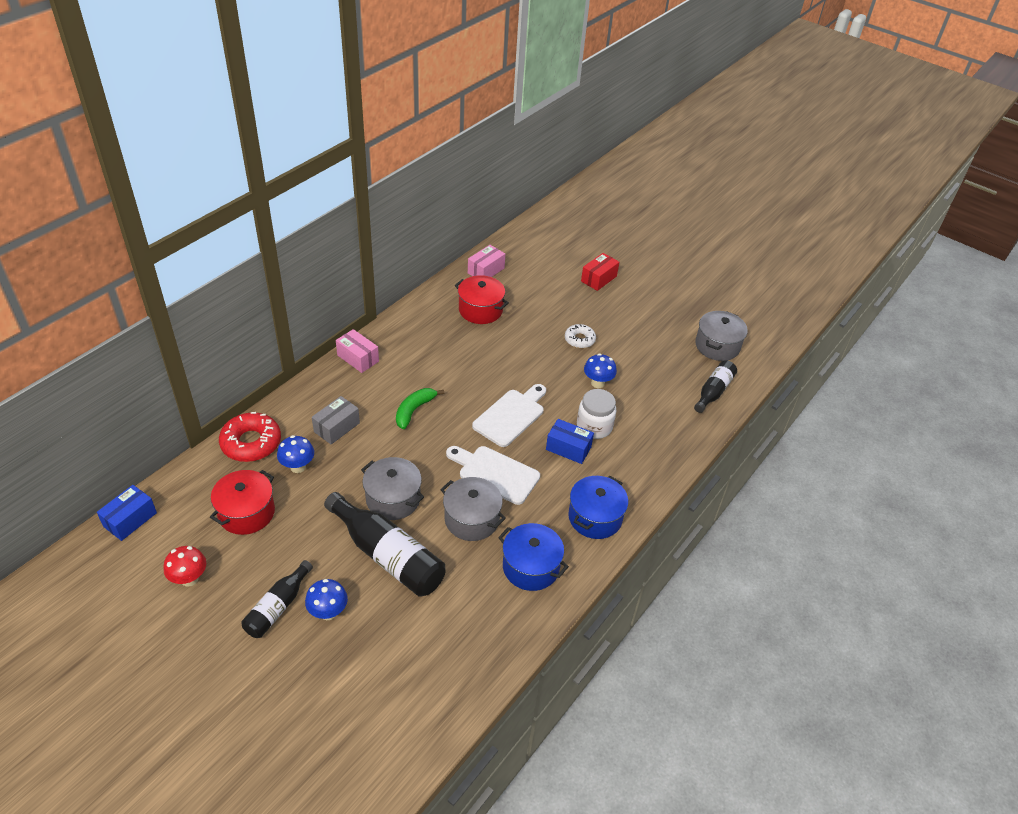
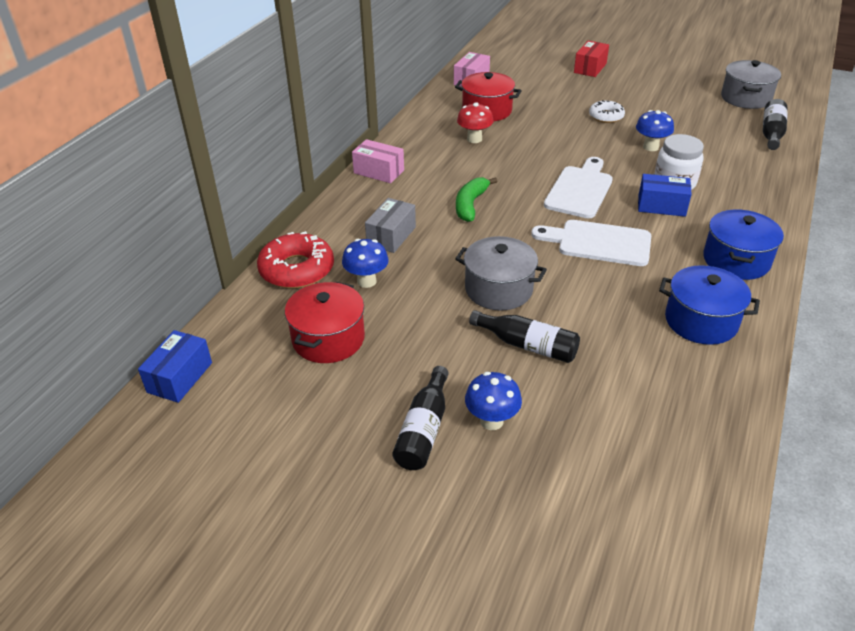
camera: 10 degrees left, 5 degrees down
red mushroom [164,546,206,587] -> red mushroom moved to [457,102,493,143]
black bottle [324,492,445,597] -> black bottle [469,310,580,363], size x0.59
grey pot [440,477,506,541] -> none

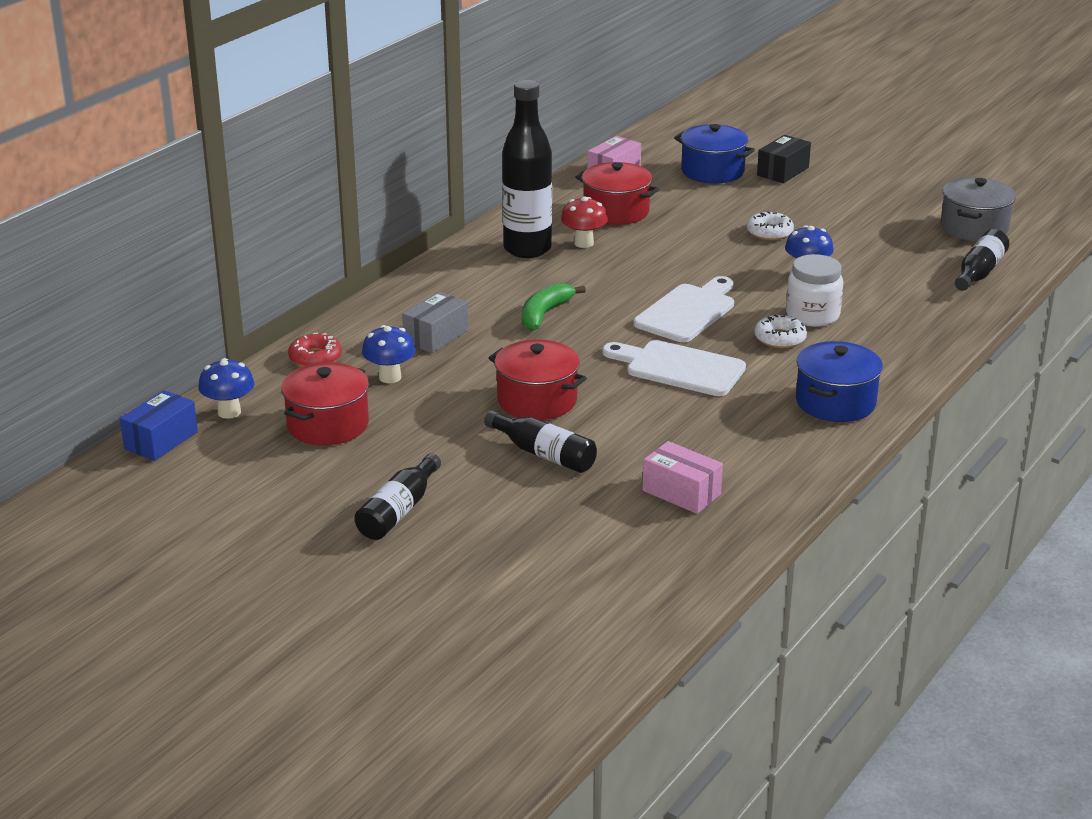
camera: 10 degrees right, 10 degrees down
red donut [257,231,334,288] -> red donut [288,333,342,367], size x0.60
pink box [352,139,404,183] -> pink box moved to [642,441,723,514]
grey pot [455,236,547,311] -> red pot [489,339,587,420]
blue mushroom [465,372,522,430] -> blue mushroom moved to [198,358,255,419]
red box [574,41,609,77] -> black box [757,135,811,183]
blue box [638,174,692,217] -> white donut [754,315,807,348]
blue pot [659,265,760,345] -> blue pot moved to [674,124,755,184]
none -> black bottle [502,80,552,258]

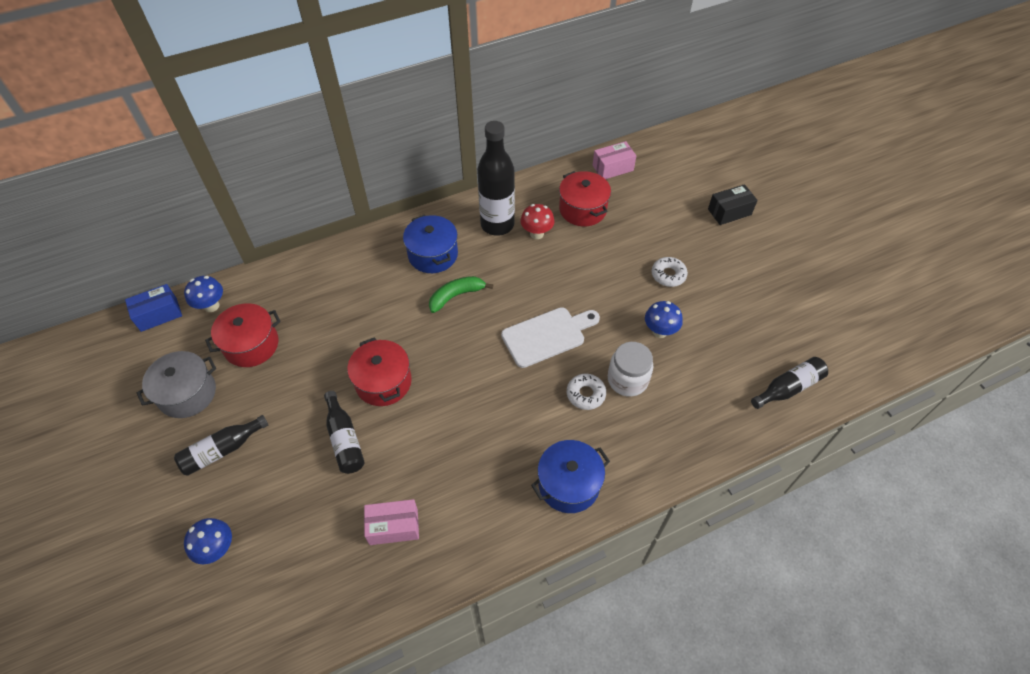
camera: 30 degrees right, 25 degrees up
red donut [288,333,342,367] -> none
blue mushroom [362,325,416,383] -> blue mushroom moved to [184,518,232,564]
grey box [402,292,468,353] -> none
white cutting board [602,340,746,396] -> none
pink box [642,441,723,514] -> pink box turned 75 degrees counterclockwise [364,499,419,545]
blue pot [674,124,755,184] -> blue pot moved to [403,214,458,273]
grey pot [941,177,1016,241] -> grey pot moved to [137,351,216,418]

